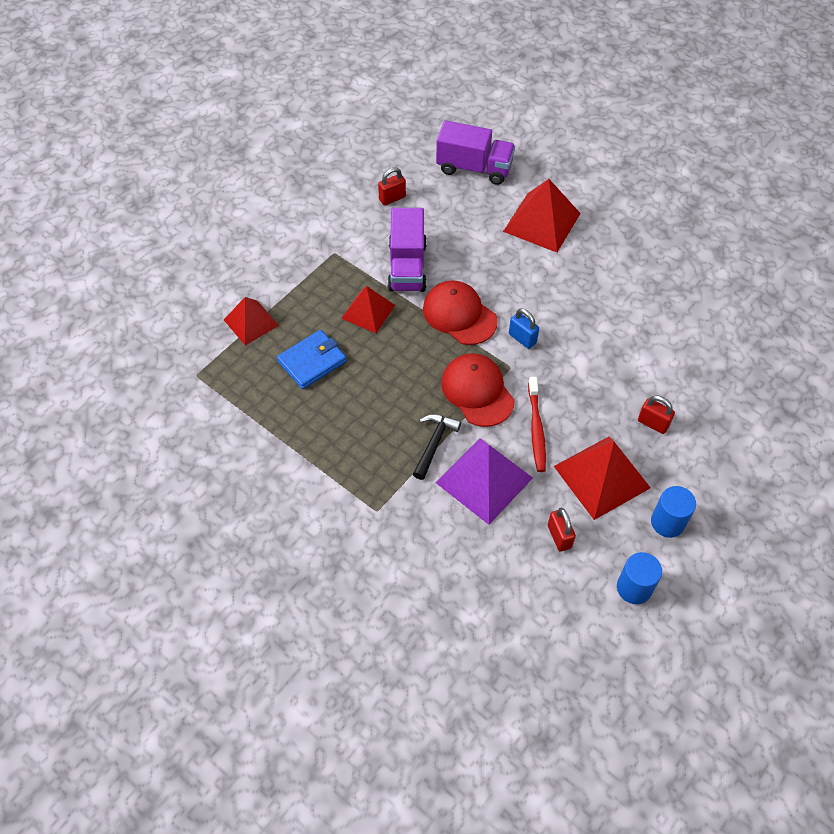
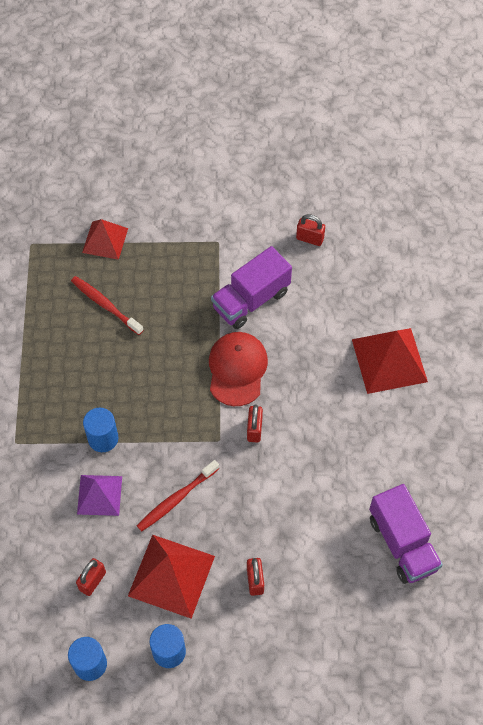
camera: 50 degrees right, 5 degrees up
blue wallet [277,330,347,389] -> red toothbrush [71,276,144,335]
red pyramid [341,286,395,333] -> none
black hammer [413,414,461,480] -> blue cylinder [83,408,118,452]
purple pyramid [435,438,533,525] -> purple pyramid [77,475,122,516], size x0.64
purple truck [436,120,515,185] -> purple truck moved to [369,484,443,584]
red cap [441,353,515,427] -> none
blue padlock [509,308,539,349] -> red padlock [247,404,263,443]

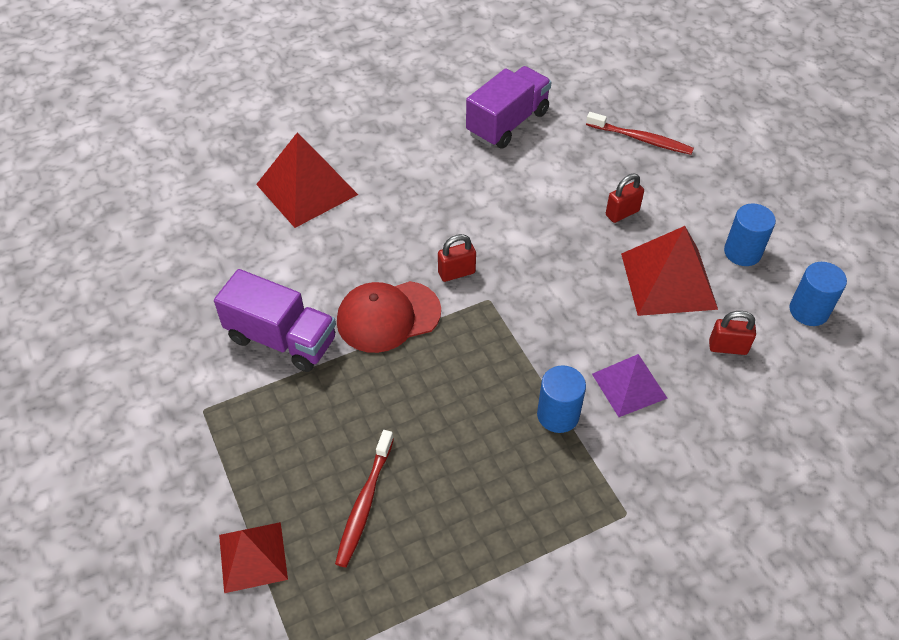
camera: 115 degrees left, 10 degrees down
red toothbrush [137,460,219,532] -> red toothbrush moved to [586,112,694,155]
red padlock [296,214,325,246] -> none

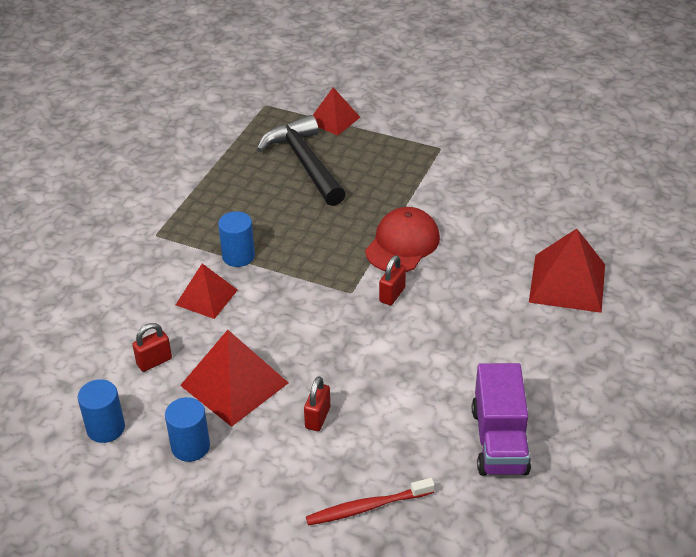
camera: 140 degrees right, 10 degrees down
purple truck [214,269,336,372] -> none
red toothbrush [335,430,394,567] -> black hammer [257,115,346,206]
purple pyramid [592,354,668,417] -> red pyramid [176,264,238,319]

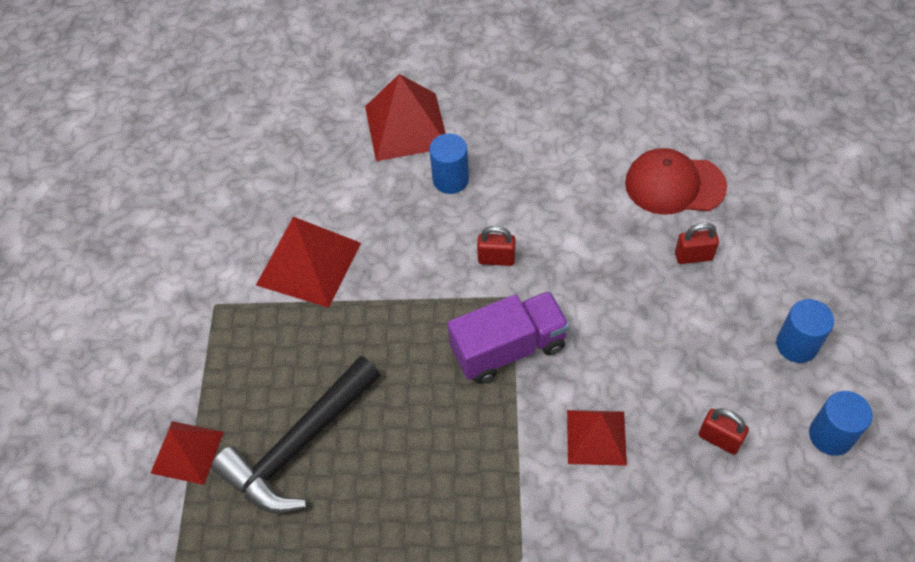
camera: 110 degrees left, 15 degrees up
red pyramid [180,330,289,427] -> red pyramid moved to [256,217,361,308]
blue cylinder [218,211,255,267] -> blue cylinder moved to [429,133,469,194]
red toothbrush [306,478,435,526] -> none
red cap [365,207,440,272] -> red cap moved to [625,148,727,215]
purple truck [472,363,531,476] -> purple truck moved to [447,291,570,384]

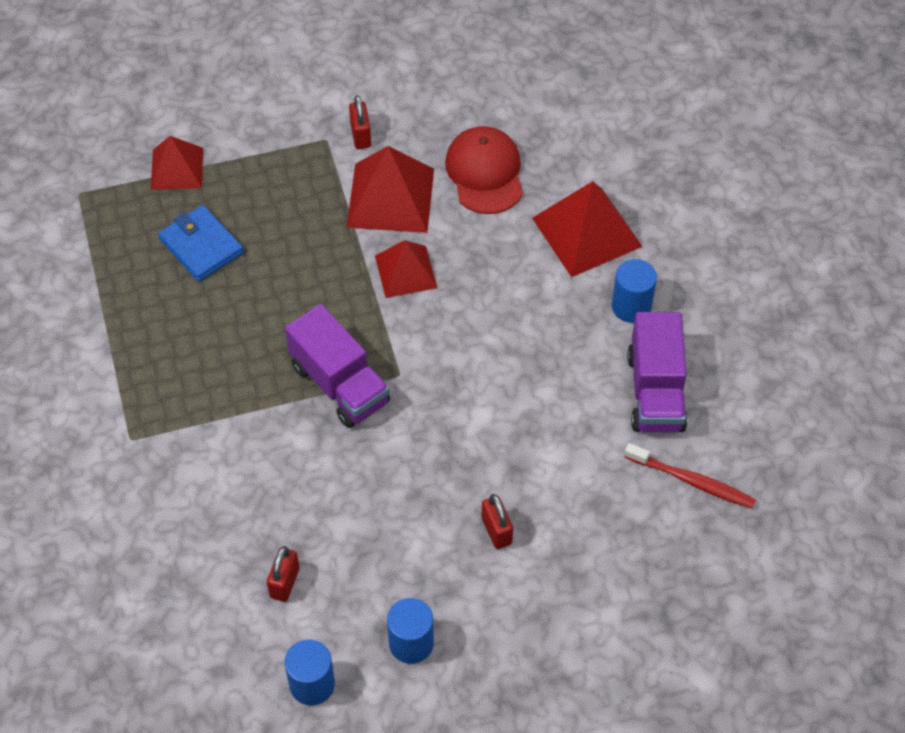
camera: 70 degrees right, 0 degrees up
black hammer [211,356,381,513] -> blue wallet [158,205,244,282]
blue cylinder [429,133,469,194] -> blue cylinder moved to [612,259,657,323]
red padlock [477,226,515,266] -> red padlock moved to [349,95,371,149]
red pyramid [567,410,627,466] -> red pyramid moved to [375,240,437,298]
red cap [625,148,727,215] -> red cap moved to [445,126,523,214]
none -> red toothbrush [624,443,756,509]
none -> purple truck [627,312,688,432]

